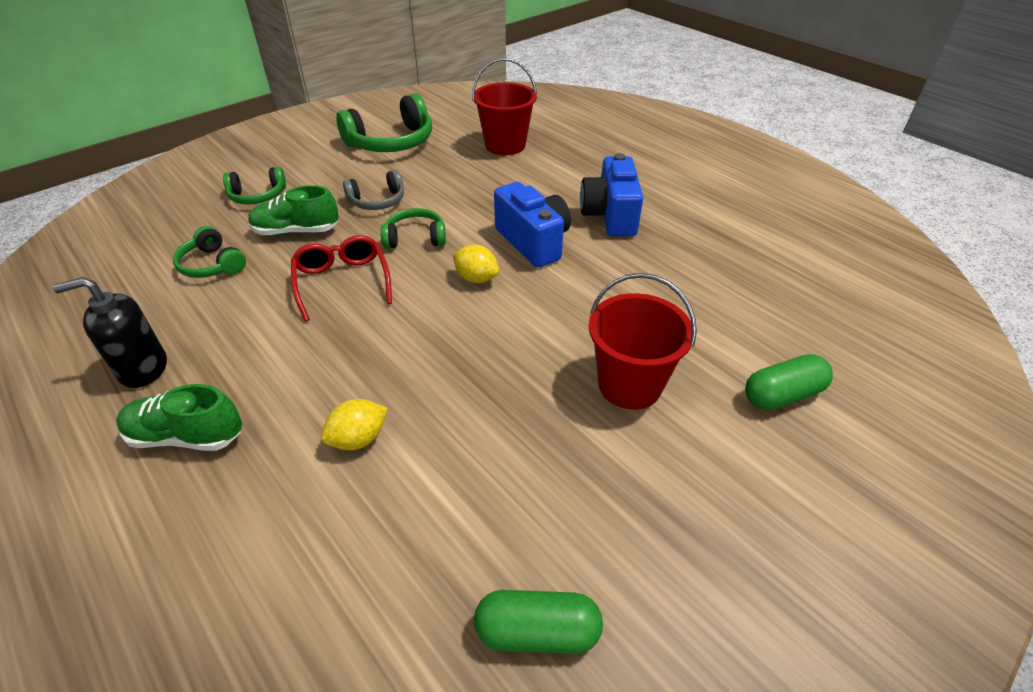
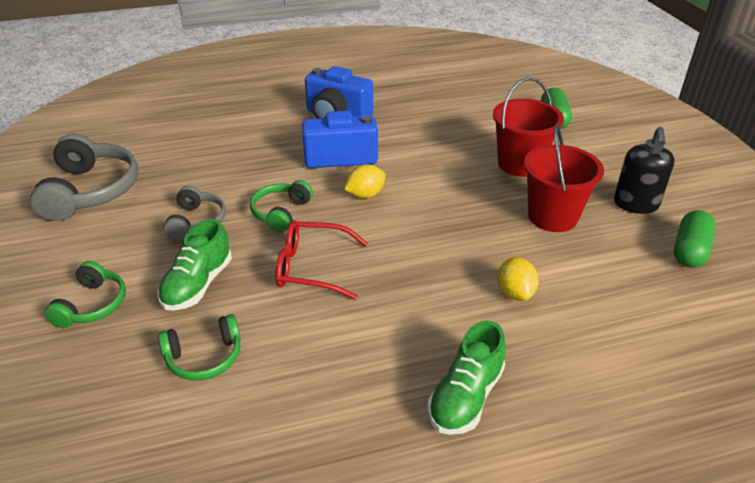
camera: 65 degrees left, 5 degrees down
black soap dispenser [53,277,167,388] -> black soap dispenser moved to [614,127,674,214]
green headphones [336,93,432,152] -> grey headphones [30,134,138,221]
red bucket [472,58,537,155] -> red bucket moved to [524,125,604,232]

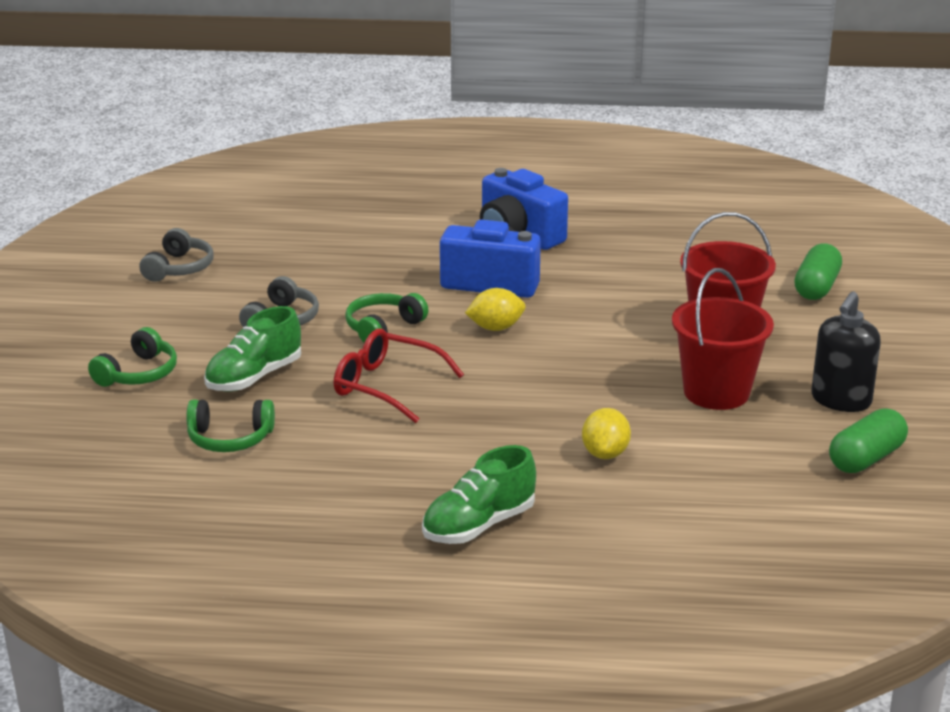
camera: 20 degrees right, 10 degrees down
grey headphones [30,134,138,221] -> grey headphones [139,228,214,282], size x0.57

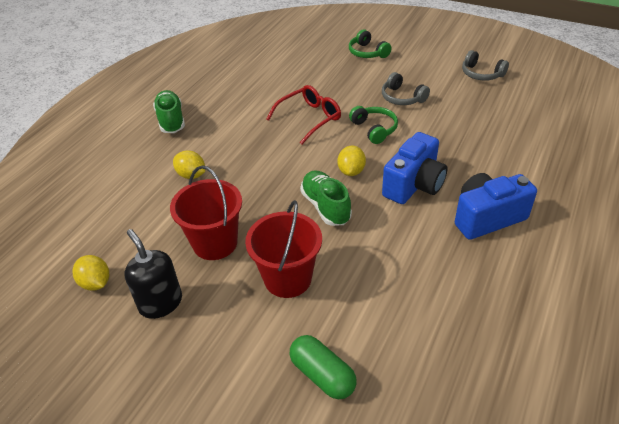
camera: 115 degrees right, 15 degrees up
green headphones [186,399,275,452] -> none
green shoe [204,306,301,392] -> green shoe moved to [300,171,352,226]
green capsule [829,408,908,473] -> yellow lemon [73,255,109,291]

